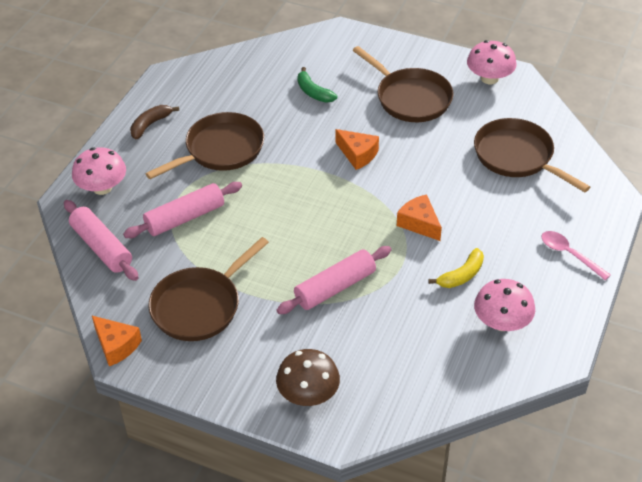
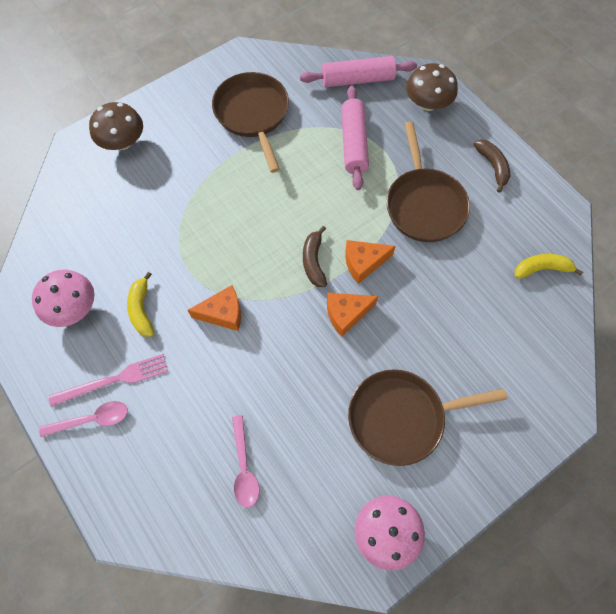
camera: 120 degrees right, 20 degrees up
pink mushroom [72,147,126,195] -> brown mushroom [406,63,458,111]
orange cheese [92,316,142,366] -> orange cheese moved to [345,240,396,284]
pink rolling pin [276,246,392,314] -> none
green banana [297,67,337,103] -> none
brown pan [474,118,590,192] -> pink spoon [232,415,259,508]
none -> pink fork [48,354,168,407]
none -> brown banana [303,226,327,287]
none -> yellow banana [515,254,583,279]

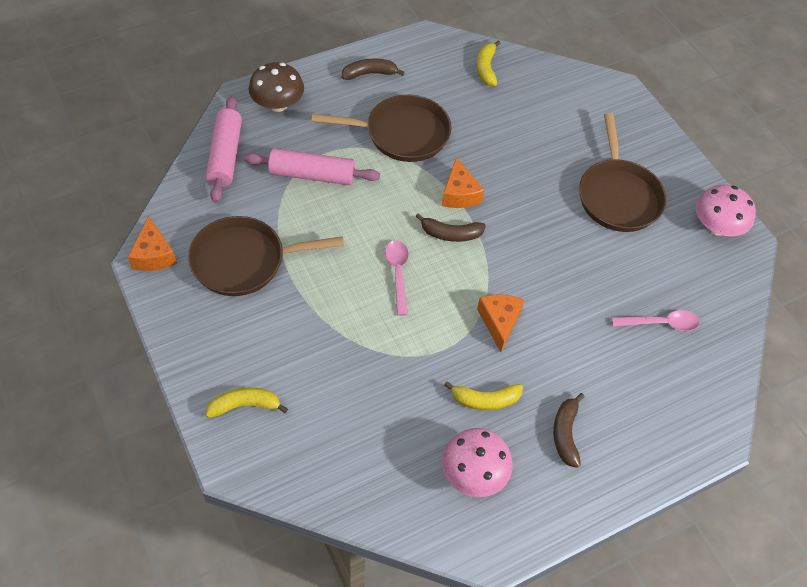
camera: 85 degrees left, 10 degrees down
pink spoon [39,401,128,437] -> pink spoon moved to [385,240,409,316]
pink fork [48,354,168,407] -> brown banana [553,393,585,468]
brown mushroom [89,102,143,150] -> yellow banana [206,387,288,418]
orange cheese [327,293,378,337] -> orange cheese moved to [128,216,177,271]

